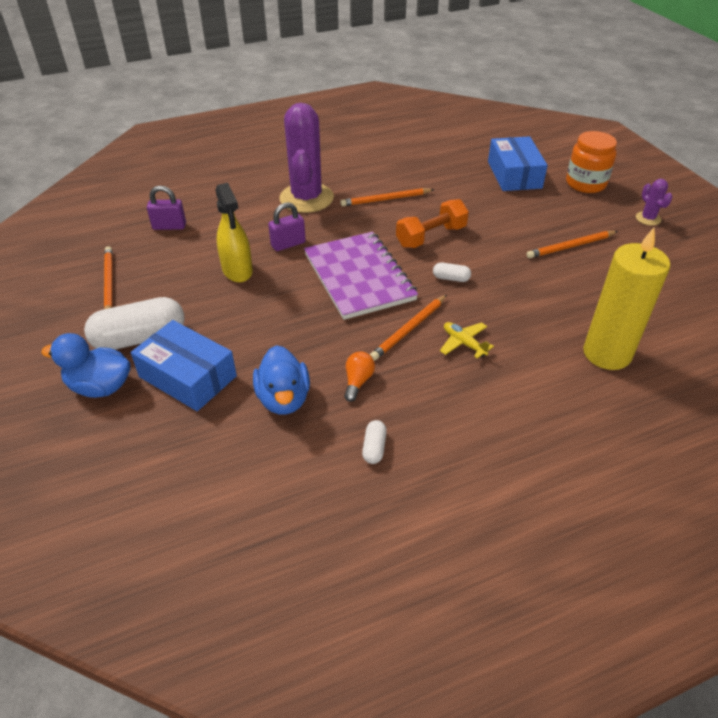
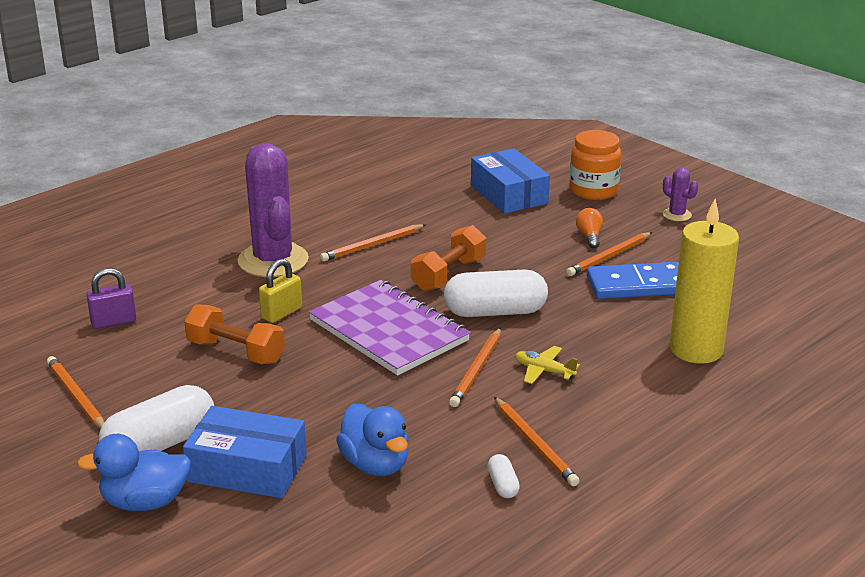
camera: 20 degrees left, 15 degrees down
yellow spray bottle [215,183,253,282] -> orange dumbbell [184,304,285,364]
purple padlock [268,202,306,251] -> yellow padlock [259,259,302,323]
orange light bulb [344,351,375,402] -> orange light bulb moved to [576,208,603,248]
white capsule [433,262,471,282] -> white capsule [444,270,548,317], size x2.26
none -> orange pencil [494,397,580,486]
none -> blue domino [587,262,679,299]

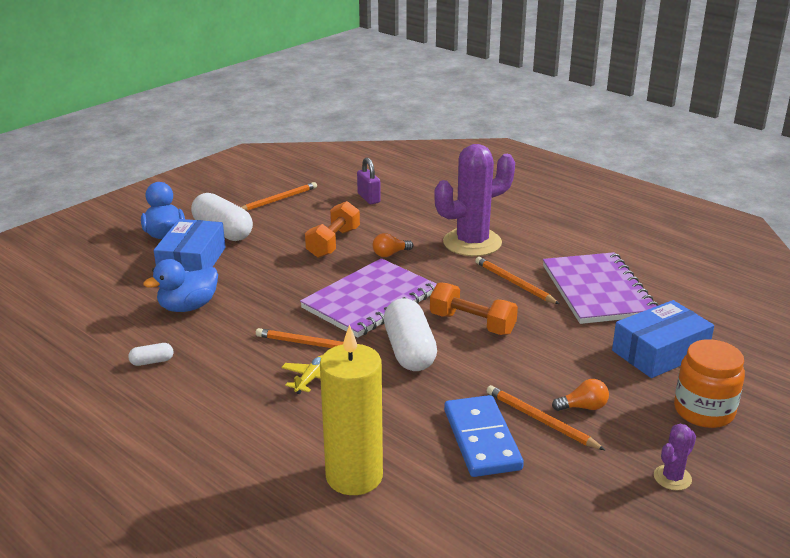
camera: 85 degrees right, 0 degrees up
yellow padlock [259,259,302,323] -> orange light bulb [373,233,413,257]
orange pencil [494,397,580,486] -> none
none -> purple notebook [543,252,658,324]

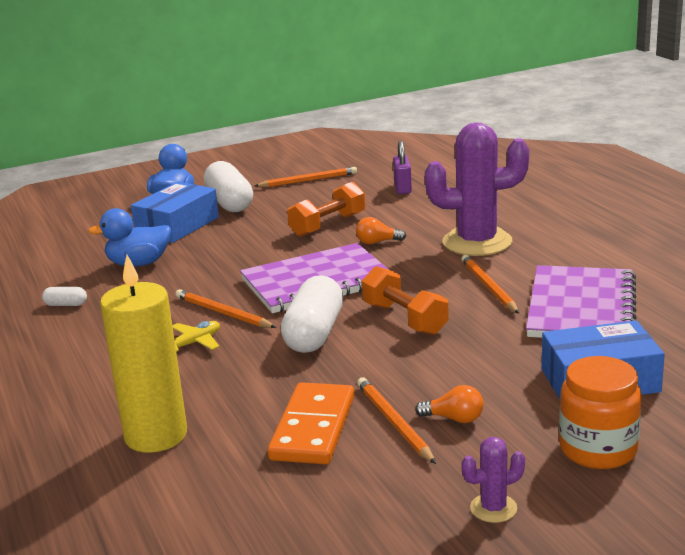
camera: 25 degrees right, 5 degrees down
blue domino [444,395,524,477] -> orange domino [268,382,355,465]

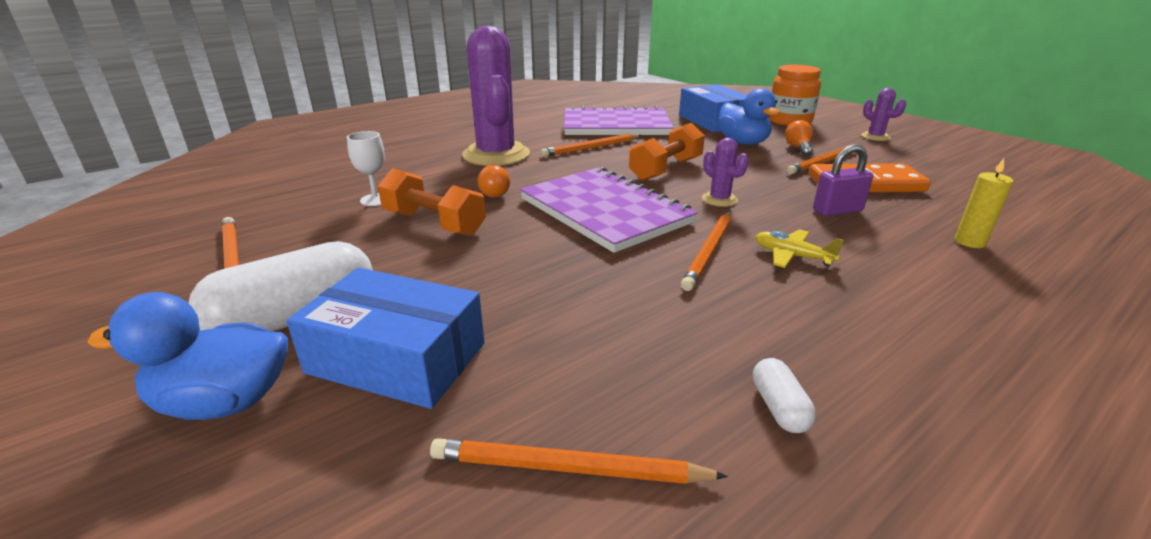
camera: 105 degrees left, 5 degrees up
blue duck [88,208,171,267] -> blue duck moved to [717,88,780,145]
yellow candle [100,255,187,453] -> yellow candle [955,158,1014,248], size x0.44
white capsule [281,275,343,353] -> purple cactus [702,138,749,207]
purple padlock [393,141,412,194] -> purple padlock moved to [813,144,873,216]
none -> white goblet [347,131,385,206]
none -> orange pencil [430,438,728,484]

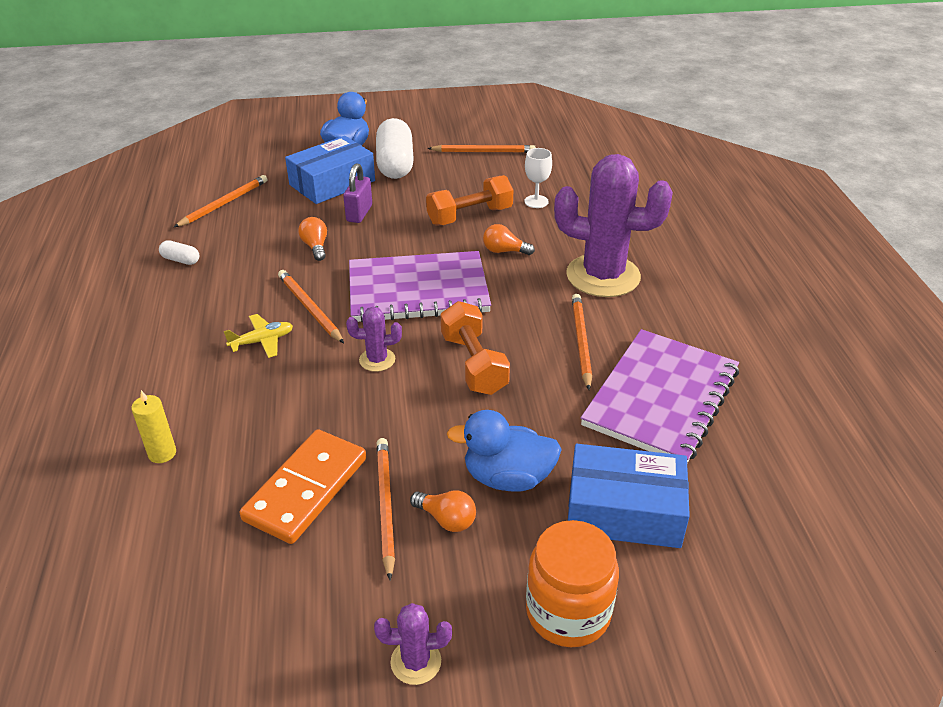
camera: 120 degrees right, 10 degrees up
purple padlock [813,144,873,216] -> purple padlock moved to [343,163,372,223]
none -> orange light bulb [298,217,327,261]

